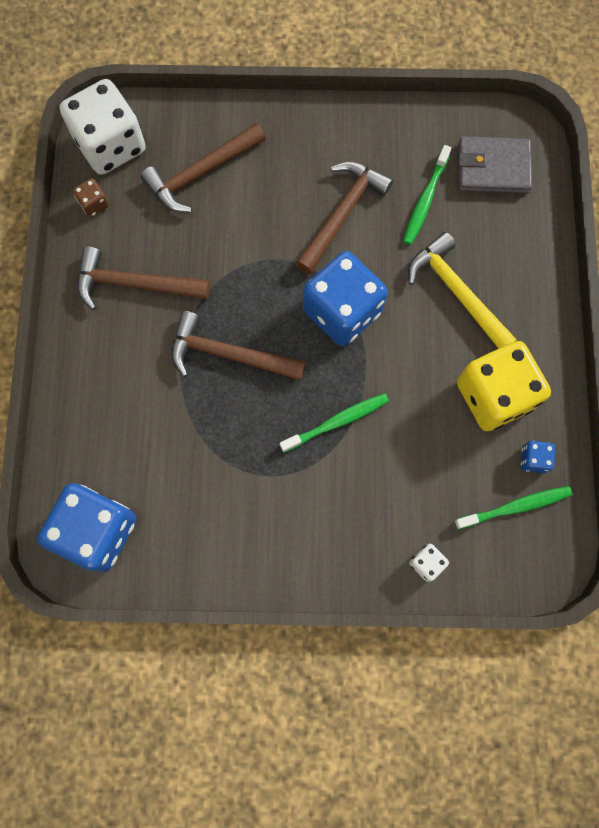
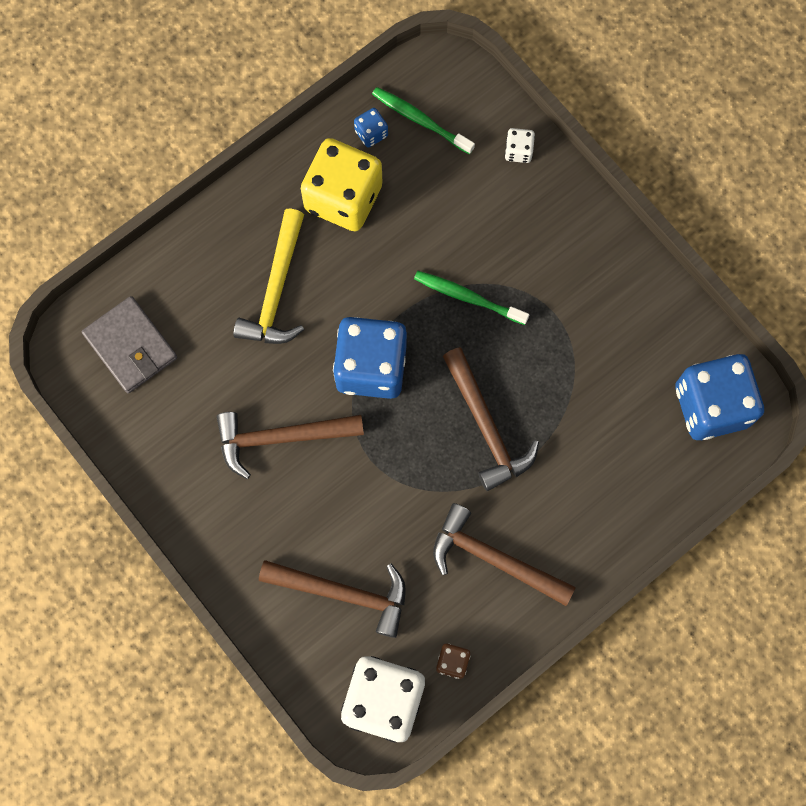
camera: 130 degrees left, 0 degrees up
brown hammer [77,247,210,310] -> brown hammer turned 150 degrees clockwise [433,503,576,606]
green toothbrush [403,145,451,245] -> none

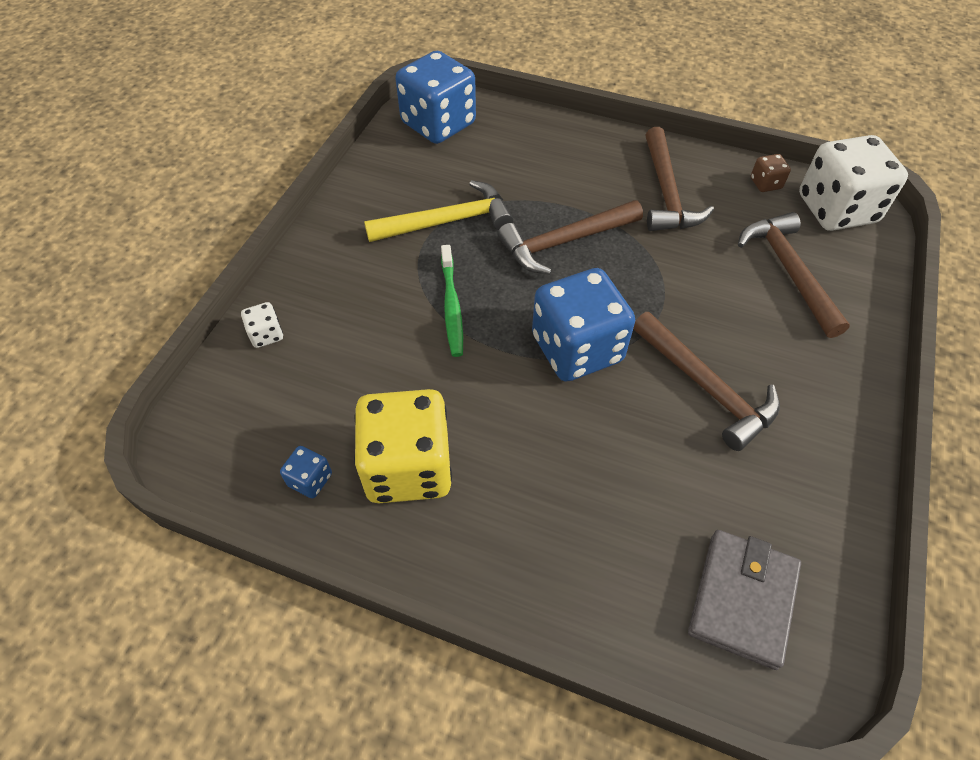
camera: 120 degrees left, 20 degrees down
yellow hammer [233,208,304,344] -> yellow hammer moved to [364,180,513,242]
green toothbrush [372,87,475,154] -> none
brown hammer [443,347,539,491] -> brown hammer turned 150 degrees counterclockwise [498,200,643,274]

